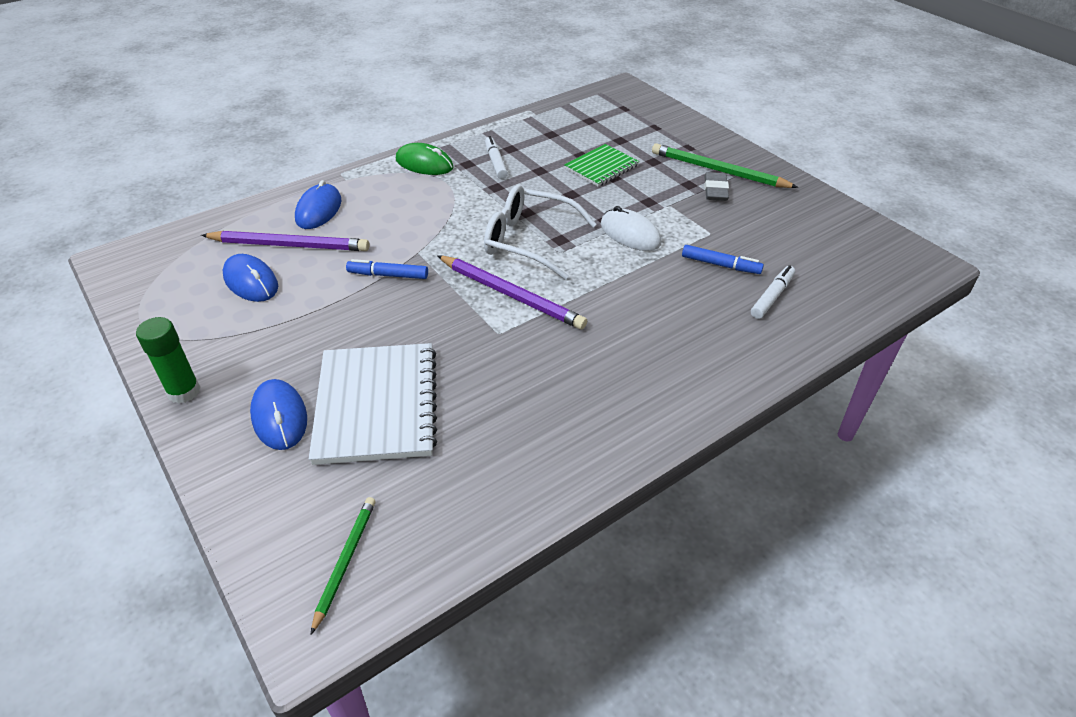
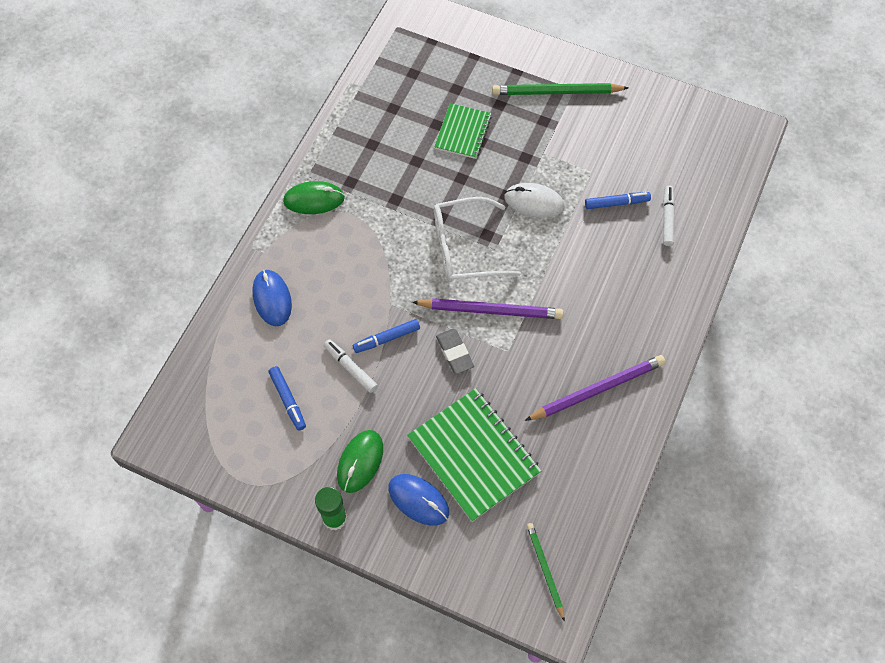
camera: 30 degrees left, 20 degrees up
purple pencil [201,231,369,251] -> purple pencil moved to [525,355,665,421]
blue mouse [223,254,278,302] -> blue marker [269,366,306,431]
white notebook [309,343,437,465] -> green notebook [407,388,541,522]
white marker [485,136,508,179] -> white marker moved to [324,339,378,393]
grey eraser [704,172,729,201] -> grey eraser moved to [436,329,474,374]
none -> green mouse [337,430,383,493]

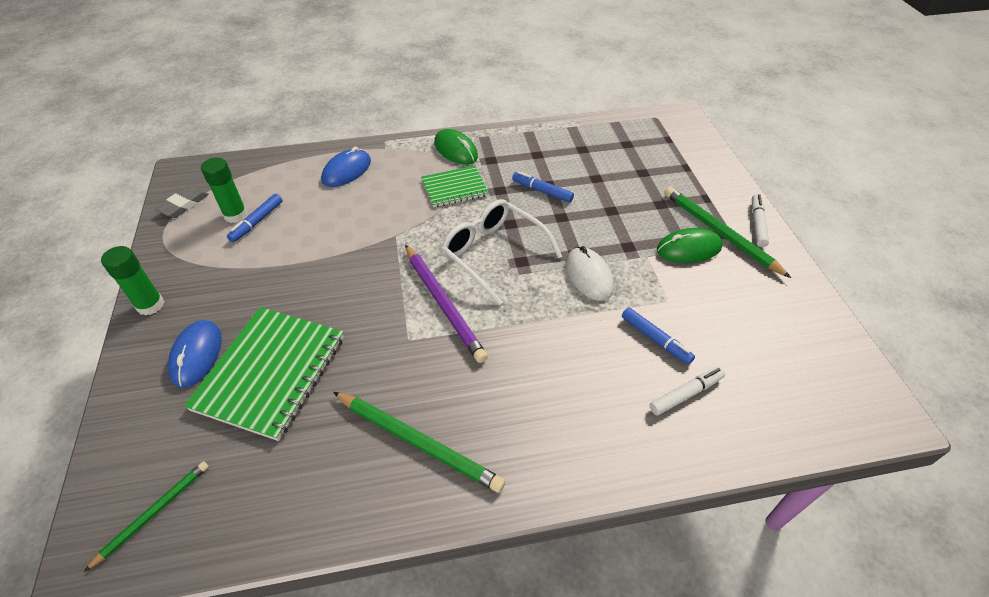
camera: 55 degrees right, 15 degrees down
white marker [324,339,378,393] -> white marker moved to [752,194,769,247]
green mouse [337,430,383,493] -> green mouse moved to [657,228,723,263]
blue marker [353,319,420,353] -> blue marker moved to [512,171,574,203]
green notebook [434,103,492,159] -> green notebook moved to [421,166,489,207]
grey eraser [436,329,474,374] -> grey eraser moved to [155,186,209,218]
purple pencil [525,355,665,421] -> green pencil [333,392,505,493]
none -> green glue stick [201,157,247,223]

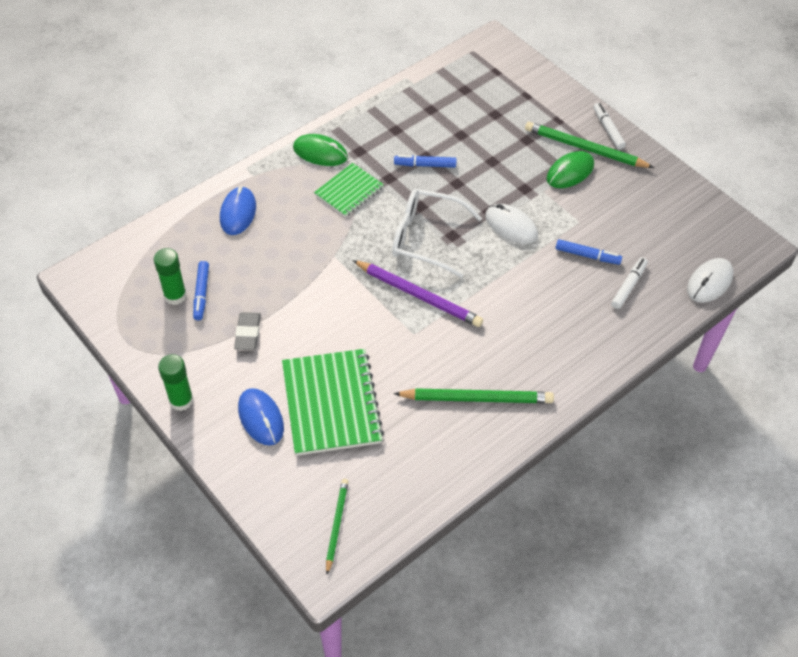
camera: 30 degrees left, 5 degrees up
grey eraser [155,186,209,218] -> grey eraser moved to [234,312,261,350]
none -> white mouse [687,258,734,303]

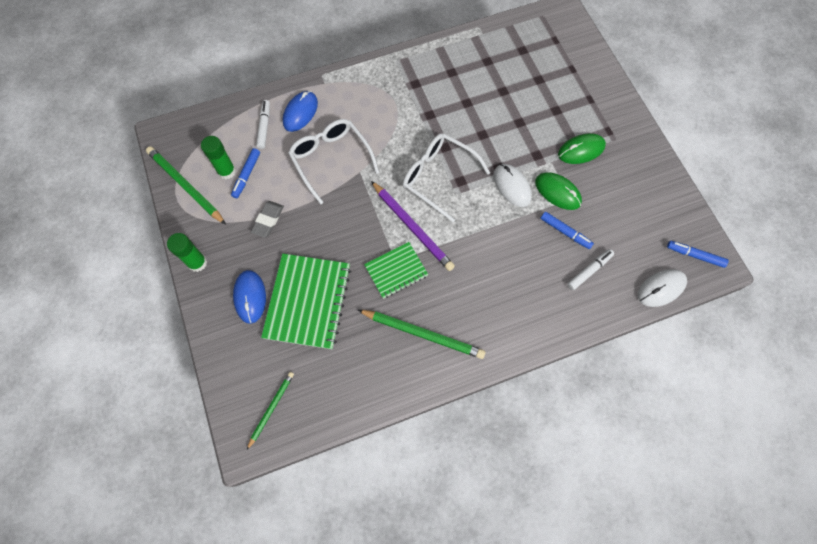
camera: 20 degrees right, 15 degrees up
green mouse [293,134,348,166] -> green mouse moved to [535,172,582,210]
green notebook [314,163,384,217] -> green notebook moved to [364,242,428,299]
blue marker [394,155,457,168] -> blue marker moved to [667,241,729,268]
green pencil [525,122,654,168] -> green pencil moved to [146,146,226,225]
white marker [594,103,626,150] -> white marker moved to [256,100,270,149]
none -> white glasses [288,119,379,205]

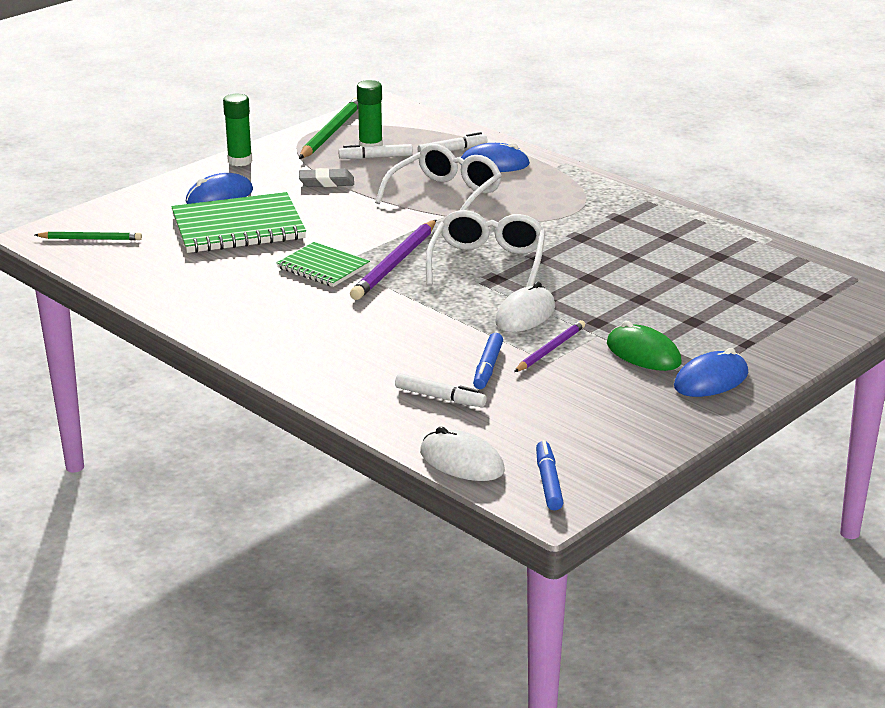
camera: 65 degrees right, 40 degrees down
blue marker [231,148,260,198] -> white marker [338,144,413,159]
green pencil [358,310,486,359] -> none
green mouse [535,172,582,210] -> purple pencil [514,320,585,372]
none -> blue mouse [674,348,748,397]

